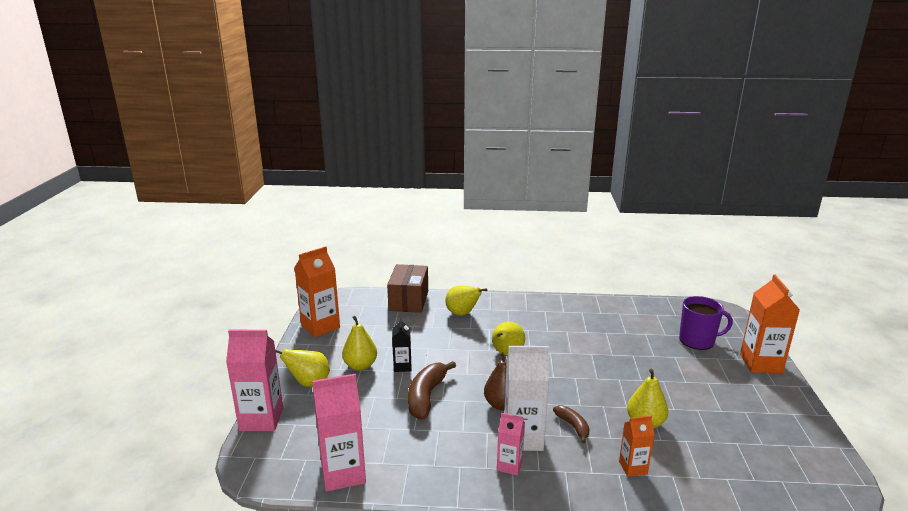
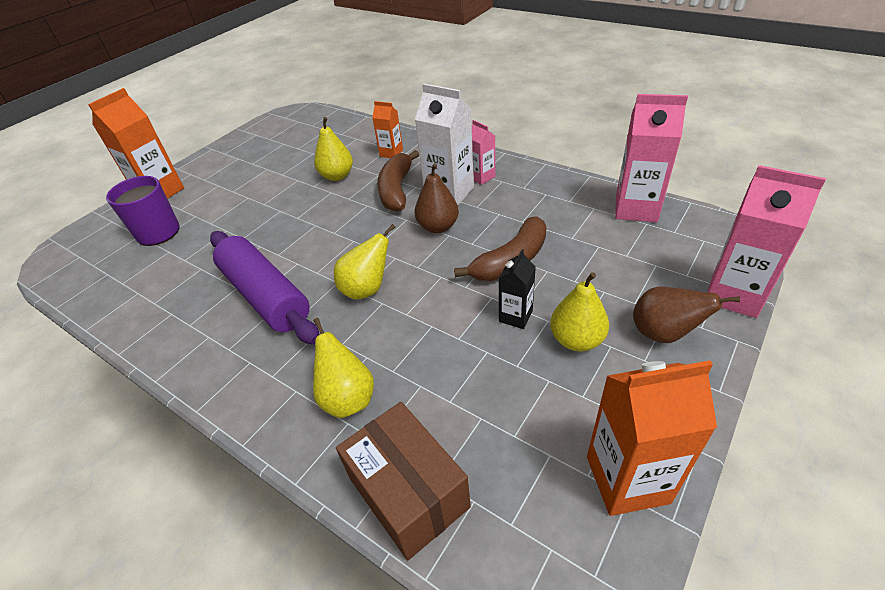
camera: 145 degrees left, 20 degrees up
yellow pear [275,349,330,387] -> brown pear [633,287,740,343]
brown box [387,264,428,313] -> brown box turned 75 degrees counterclockwise [336,402,471,560]
brown banana [553,405,590,443] -> brown banana [377,150,419,212], size x1.76
none -> purple rolling pin [210,231,319,345]

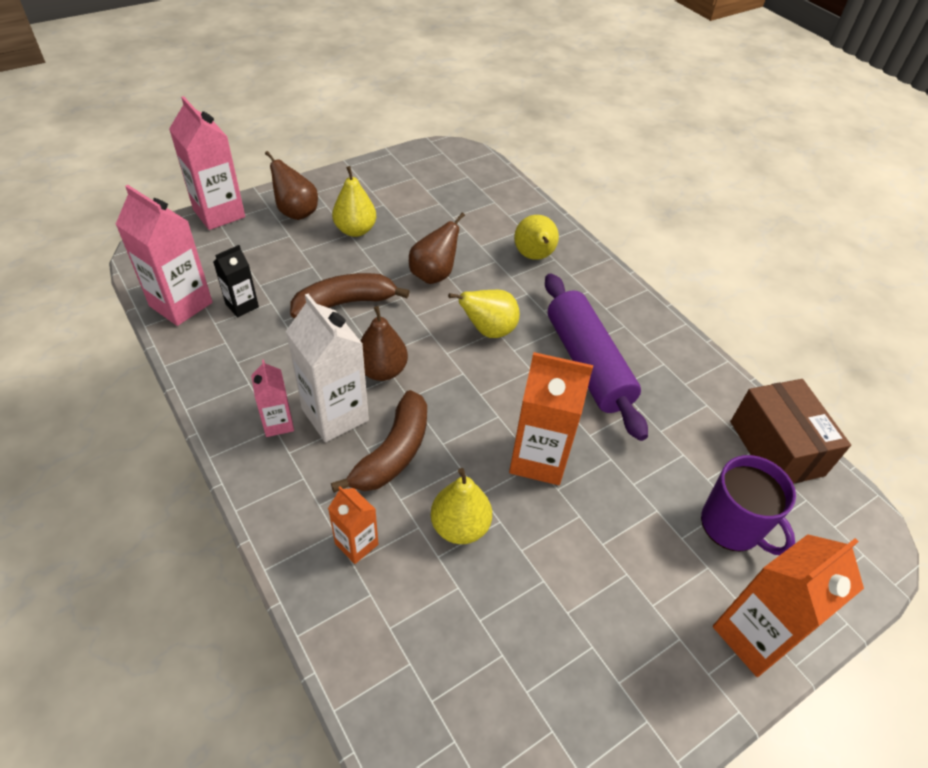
camera: 165 degrees left, 5 degrees up
brown box [336,402,471,560] -> brown box moved to [730,379,851,484]
black carton [499,249,536,329] -> black carton moved to [213,245,259,318]
orange carton [587,360,717,516] -> orange carton moved to [509,352,593,485]
none -> brown pear [409,212,465,284]

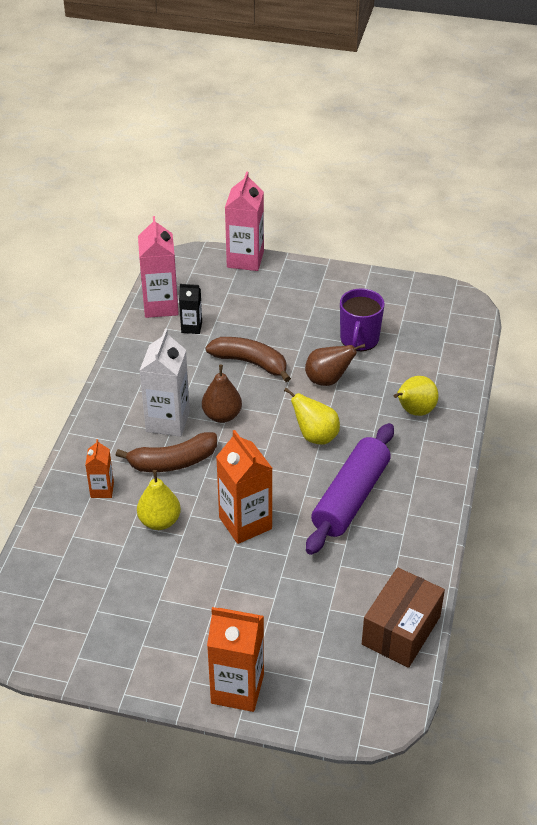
camera: 50 degrees right, 5 degrees down
pink carton [251,360,294,437] -> none
brown pear [265,151,318,220] -> none
yellow pear [332,166,376,237] -> none
purple mug [701,455,796,555] -> purple mug moved to [340,288,385,351]

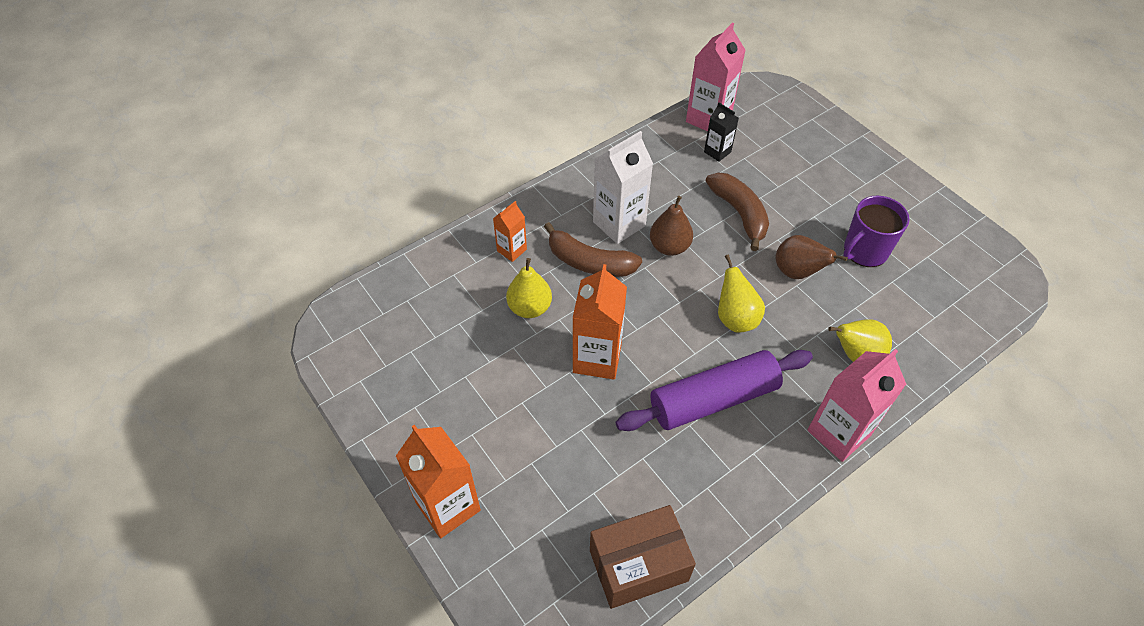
camera: 40 degrees right, 10 degrees up
pink carton [225,171,264,271] -> pink carton moved to [808,349,906,462]

